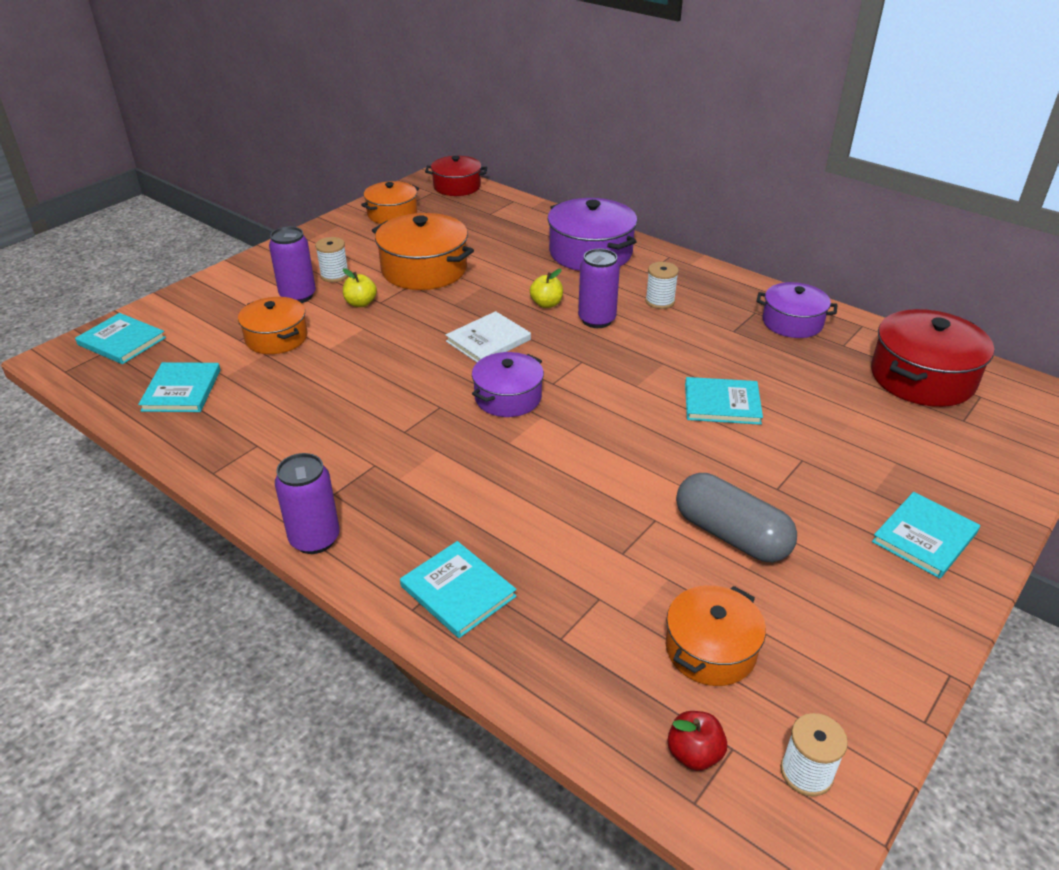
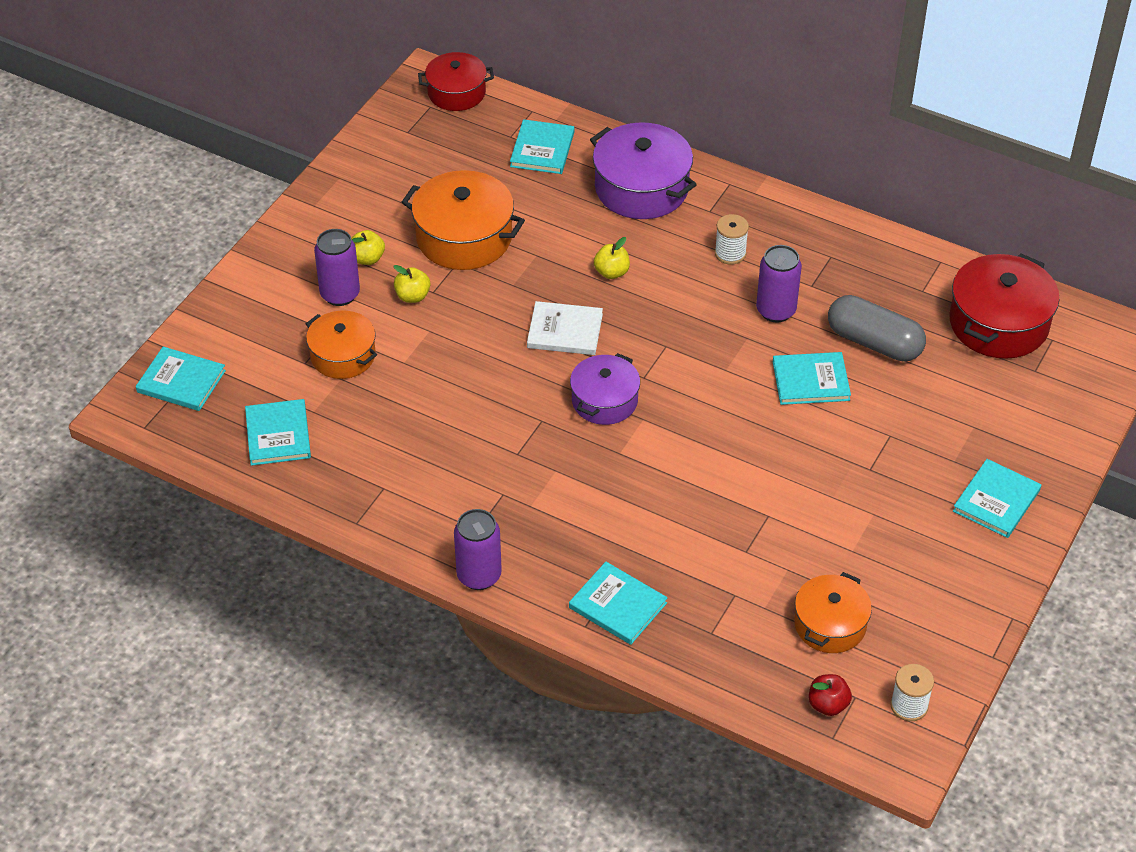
camera: 10 degrees left, 10 degrees up
white spool [315,237,348,282] -> yellow apple [351,230,385,265]
orange pot [361,181,419,224] -> none
white book [446,311,531,362] -> white book turned 60 degrees clockwise [527,301,603,355]
purple can [578,249,620,328] -> purple can moved to [756,245,802,323]
grey capsule [676,473,797,562] -> grey capsule moved to [828,295,926,361]
purple pot [757,282,838,338] -> none
none -> turquoise book [510,119,574,174]

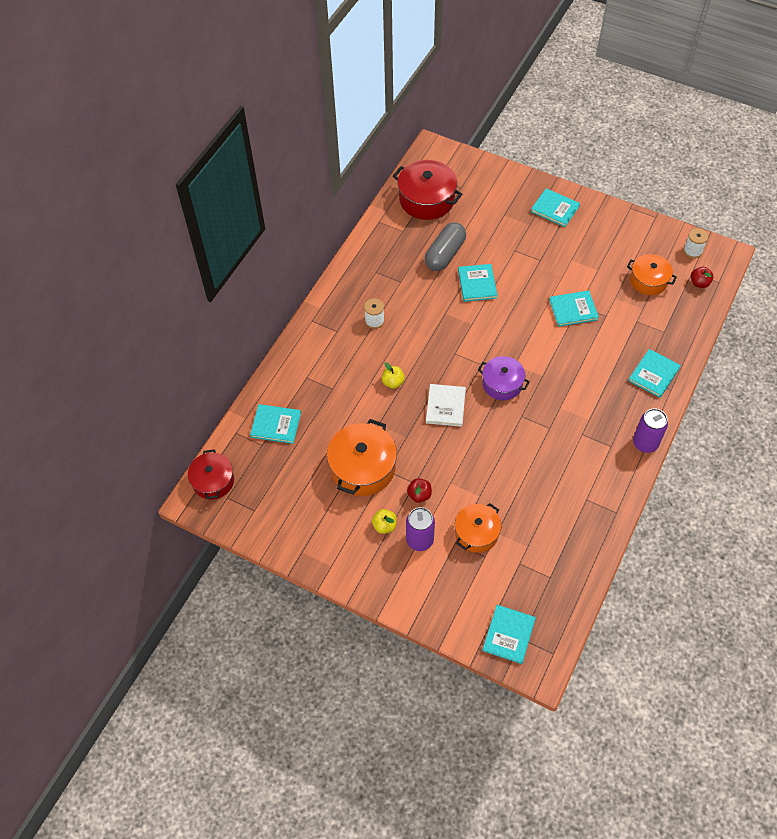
camera: 90 degrees left, 10 degrees up
turquoise book [245,399,311,466] -> turquoise book moved to [549,290,599,327]
yellow apple [394,265,430,303] -> red apple [407,478,432,503]
purple pot [590,122,697,219] -> none
purple can [756,245,802,323] -> none

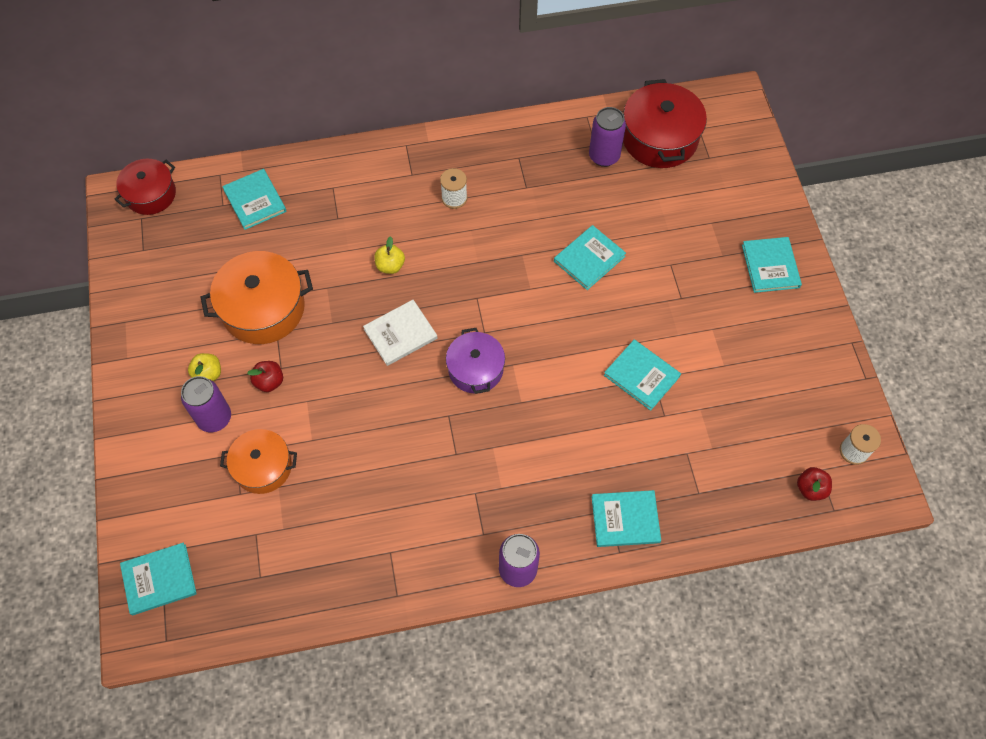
camera: 50 degrees right, 5 degrees up
grey capsule [425,222,466,271] -> none
orange pot [627,254,677,295] -> none
none -> purple can [589,107,626,167]

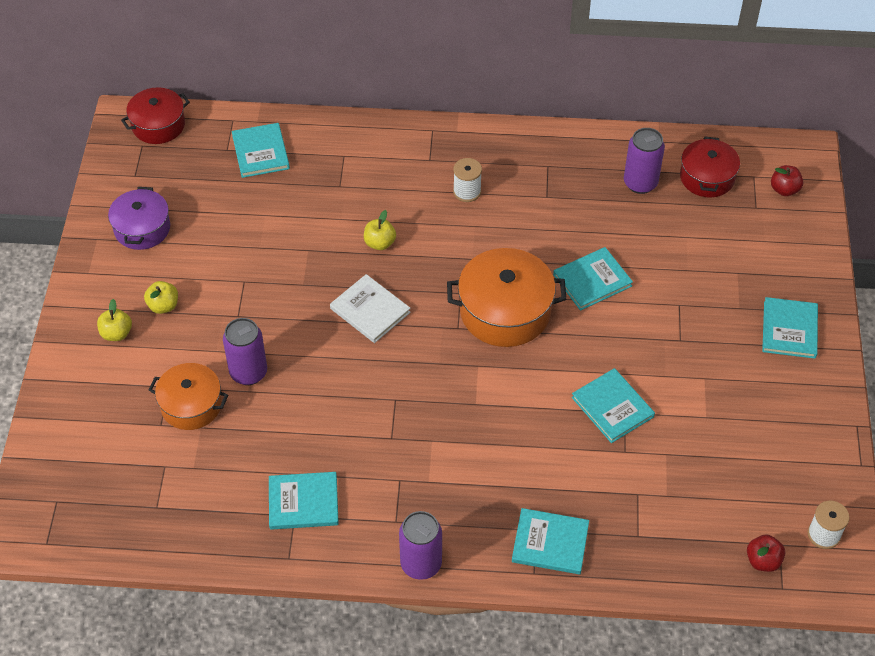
camera: 15 degrees right, 10 degrees down
turquoise book [120,543,197,615] -> turquoise book moved to [269,472,339,530]
purple can [181,376,231,432] -> purple can moved to [223,318,267,385]
orange pot [201,251,313,344] -> orange pot moved to [447,248,567,347]
red apple [247,361,283,392] -> red apple moved to [771,165,804,196]
white book [363,300,438,366] -> white book turned 60 degrees clockwise [330,274,411,343]
purple pot [446,328,505,394] -> purple pot moved to [108,187,170,250]
red pot [623,79,707,168] -> red pot [680,137,740,198], size x0.64
none -> yellow apple [97,299,132,341]

